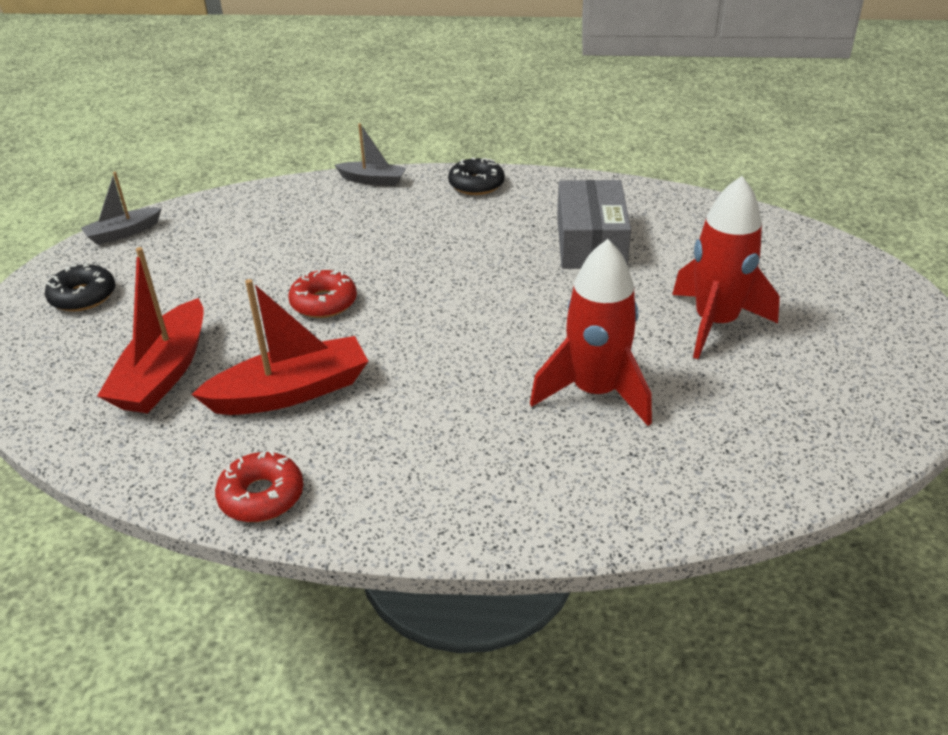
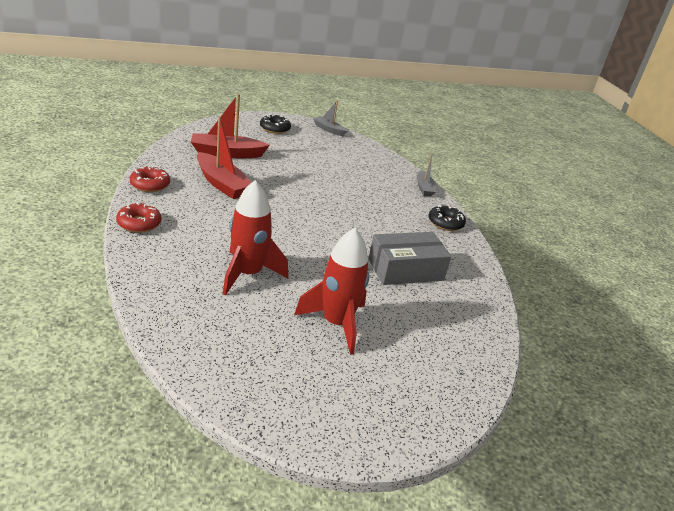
camera: 65 degrees right, 5 degrees down
red donut [288,269,357,318] -> red donut moved to [116,203,161,233]

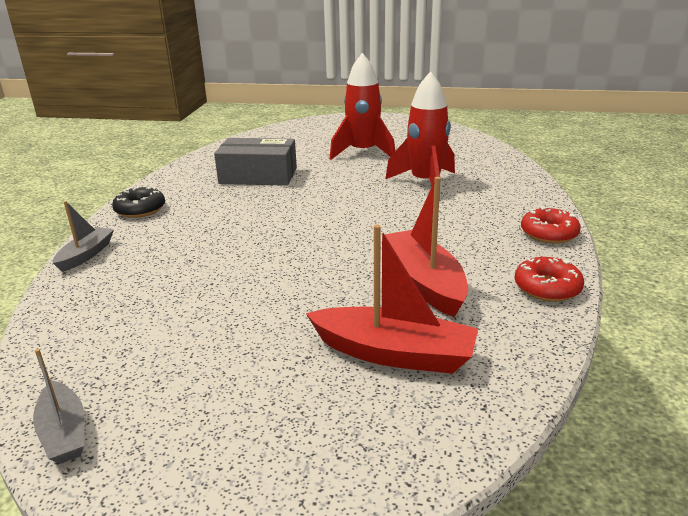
camera: 150 degrees left, 5 degrees down
black donut [260,114,291,134] -> none

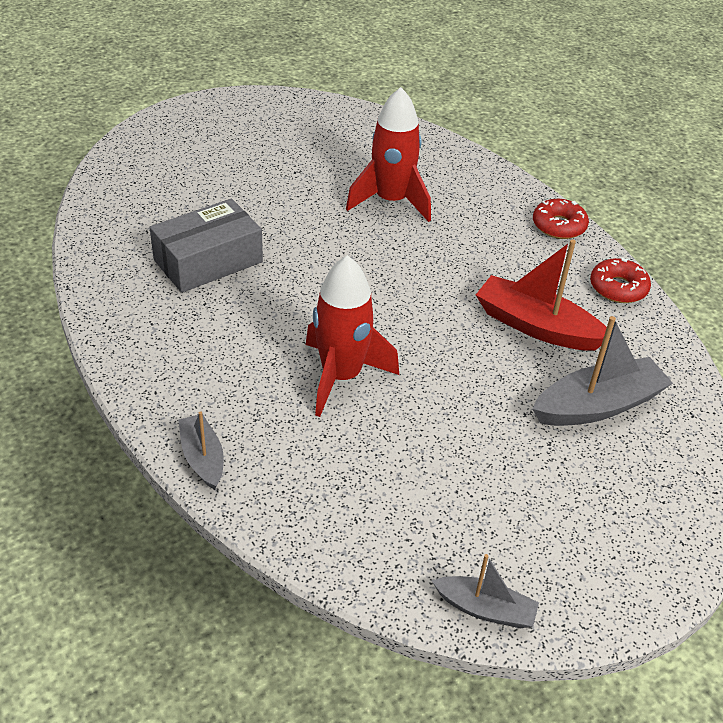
camera: 45 degrees left, 15 degrees up
black donut [112,186,165,218] -> none
red boat [306,225,478,374] -> grey boat [532,316,673,426]
red rocket [330,53,395,160] -> red rocket moved to [306,255,399,417]

